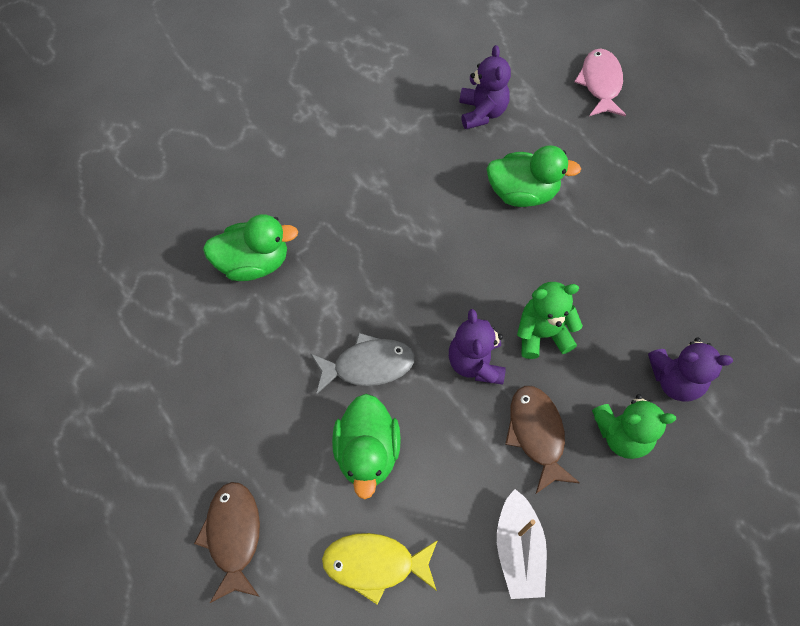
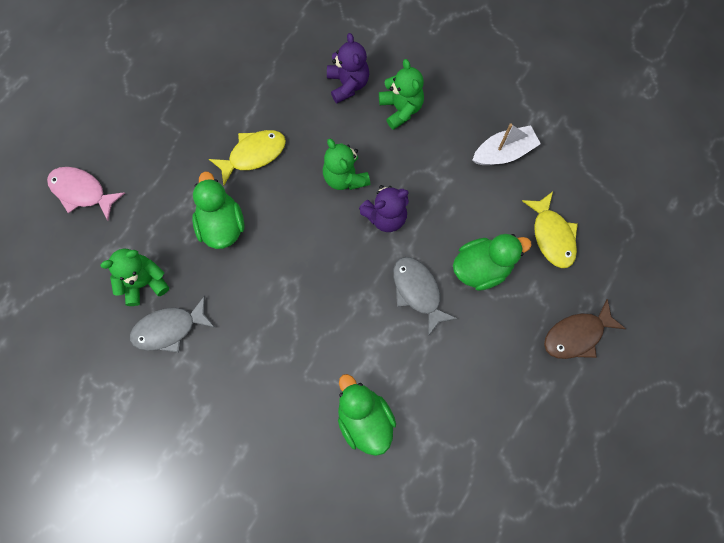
camera: 110 degrees left, 10 degrees up
purple teddy bear [459,45,511,129] -> green teddy bear [100,249,169,306]
brown fish [505,386,580,494] -> none
pink fish [574,48,626,117] -> pink fish turned 45 degrees clockwise [47,167,125,221]
none -> grey fish [130,296,215,353]
none -> yellow fish [209,130,286,185]

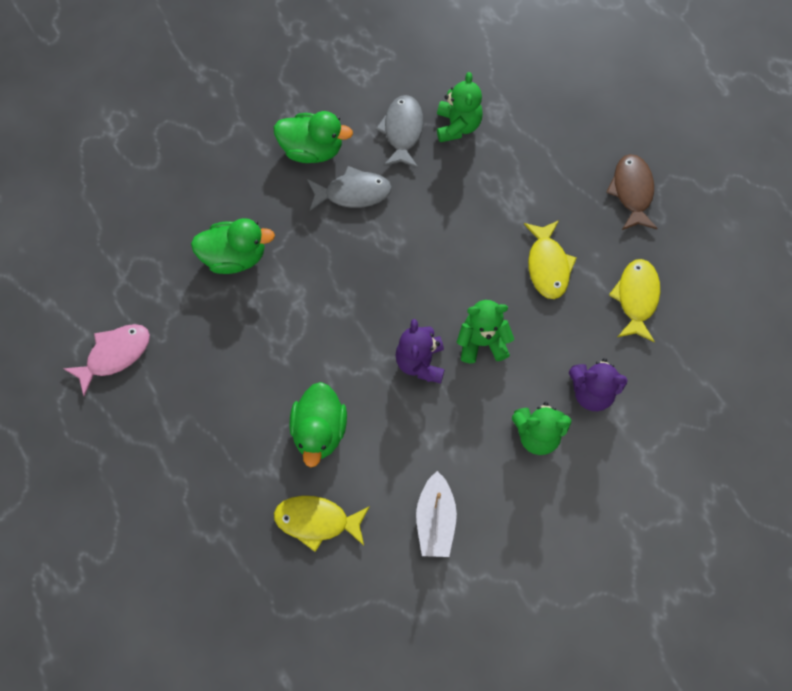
camera: 115 degrees right, 5 degrees down
pink fish [47,167,125,221] -> pink fish moved to [63,324,150,396]
green duck [192,171,244,249] -> green duck moved to [274,111,353,163]
grey fish [393,257,458,336] -> grey fish moved to [307,166,392,211]
brown fish [544,299,626,359] -> brown fish moved to [606,154,658,230]
none -> yellow fish [609,259,660,342]

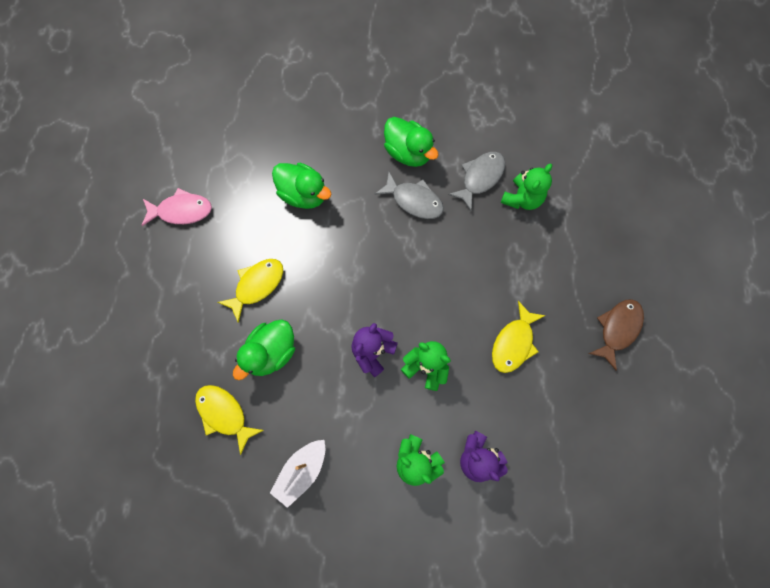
camera: 35 degrees right, 5 degrees up
yellow fish [609,259,660,342] -> yellow fish moved to [218,259,283,323]

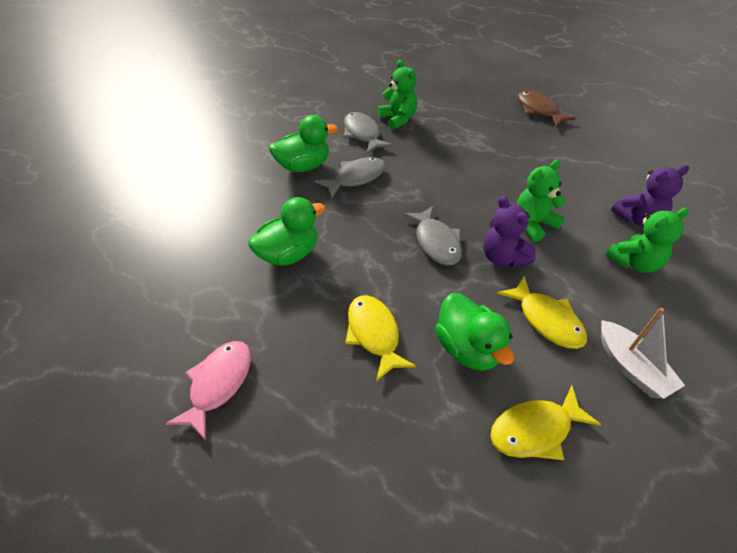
camera: 65 degrees left, 25 degrees down
yellow fish [492,301,546,373] -> yellow fish moved to [497,275,587,349]
none -> grey fish [403,206,462,266]

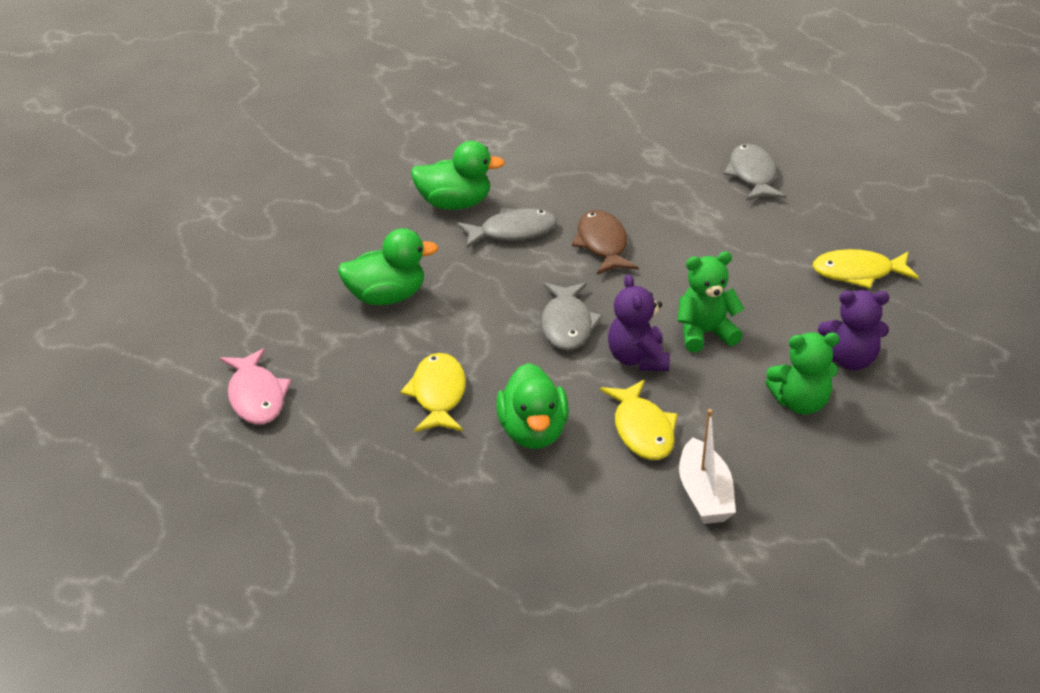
camera: 20 degrees right, 10 degrees down
pink fish [165,341,251,441] -> pink fish turned 120 degrees clockwise [220,348,291,425]
grey fish [344,112,393,154] -> grey fish moved to [724,144,786,201]
green teddy bear [378,60,417,130] -> none
yellow fish [490,386,601,460] -> yellow fish moved to [813,249,919,289]
brown fish [518,90,576,127] -> brown fish moved to [572,210,638,275]

